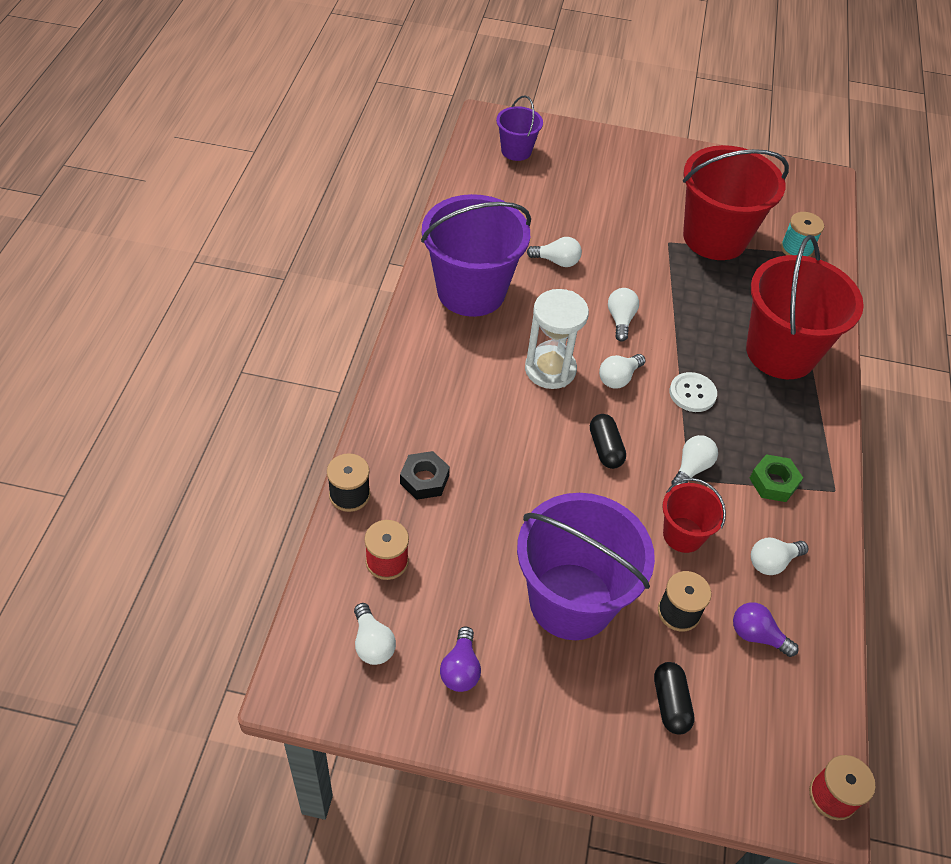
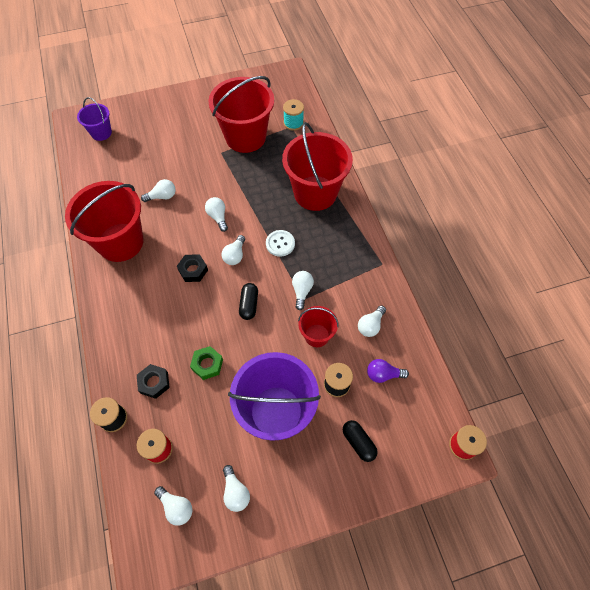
camera: 25 degrees left, 10 degrees up
purple bucket [421,194,531,317] -> red bucket [65,181,143,262]
purple light bulb [440,627,481,692] -> white light bulb [223,465,250,512]
white hourglass [525,289,589,389] -> black nut [177,254,208,282]
black capsule [590,414,626,469] -> black capsule turned 45 degrees clockwise [239,283,258,320]
green nut [749,454,803,502] -> green nut moved to [190,346,223,380]

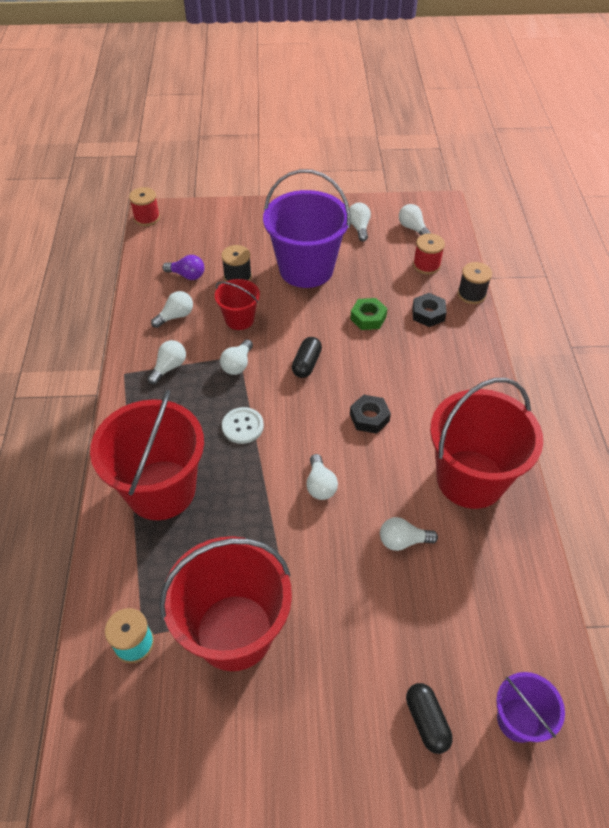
camera: 165 degrees left, 10 degrees down
white light bulb [221,235,245,265] -> white light bulb moved to [148,340,186,384]
black capsule [343,420,378,462] -> black capsule moved to [406,683,453,754]

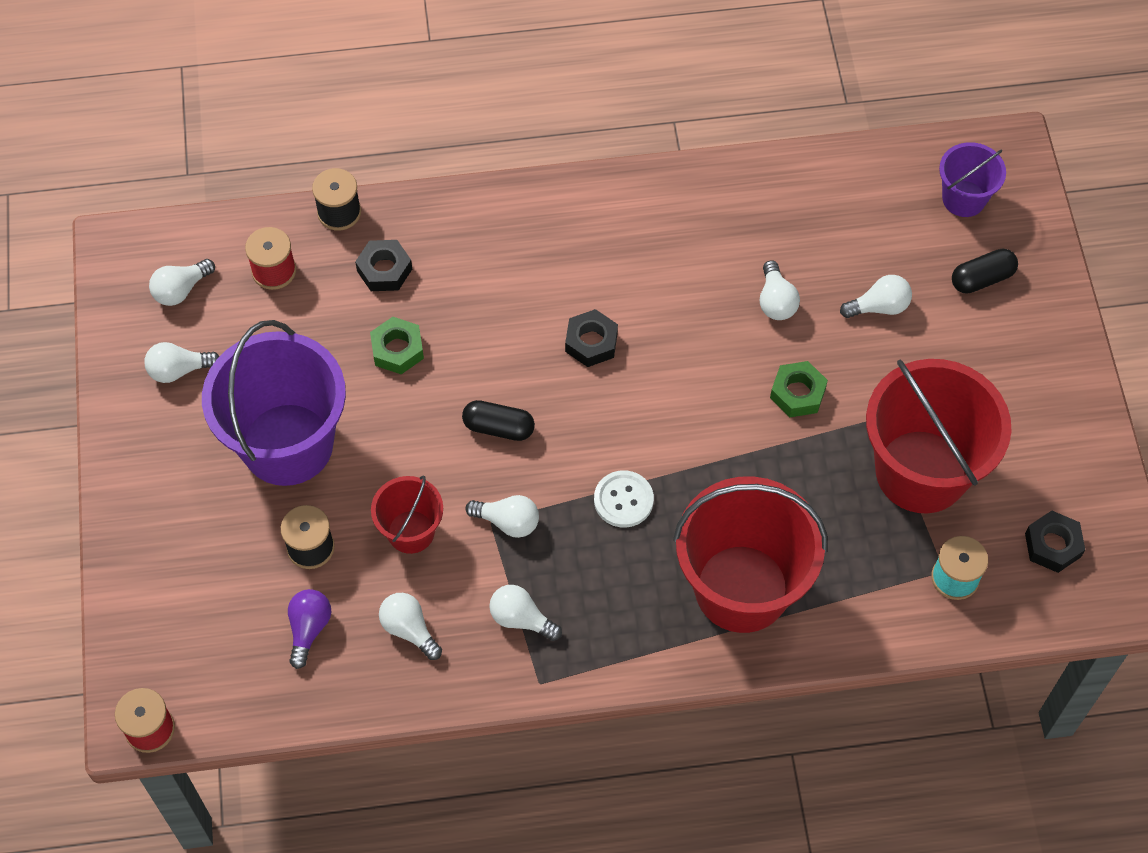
camera: 95 degrees left, 10 degrees up
white light bulb [306,454,338,500] -> white light bulb moved to [840,275,912,318]
red bucket [430,378,543,509] -> none
none -> green nut [770,361,828,417]
none -> black nut [1025,511,1085,573]

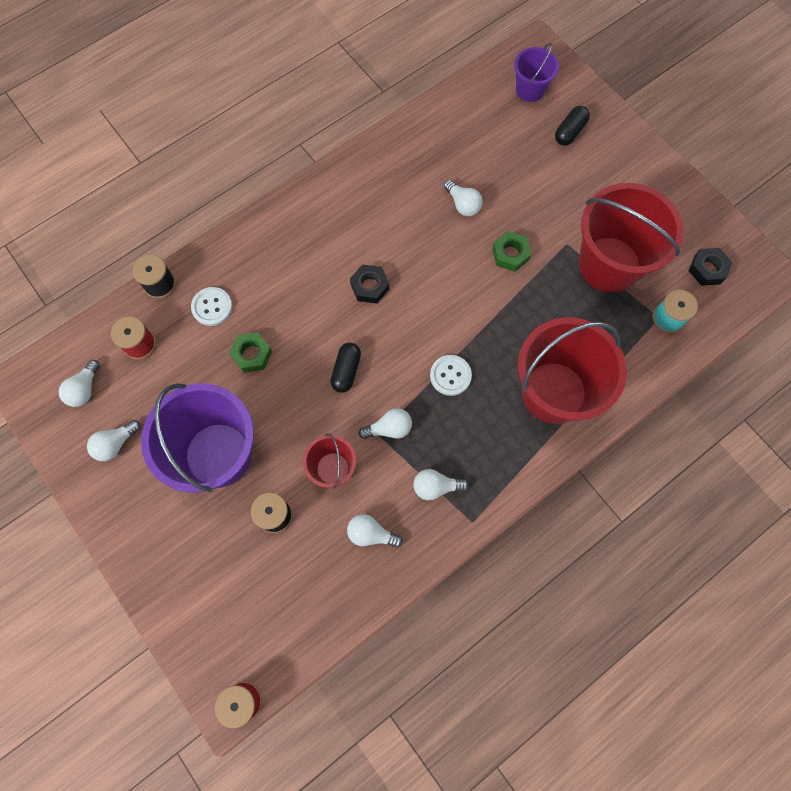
camera: 30 degrees left, 10 degrees up
purple light bulb [288,589,331,669] -> none
black nut [355,240,412,291] -> white button [191,287,232,326]
black capsule [462,400,535,441] -> black capsule turned 60 degrees counterclockwise [331,343,361,393]
white light bulb [840,275,912,318] -> none

